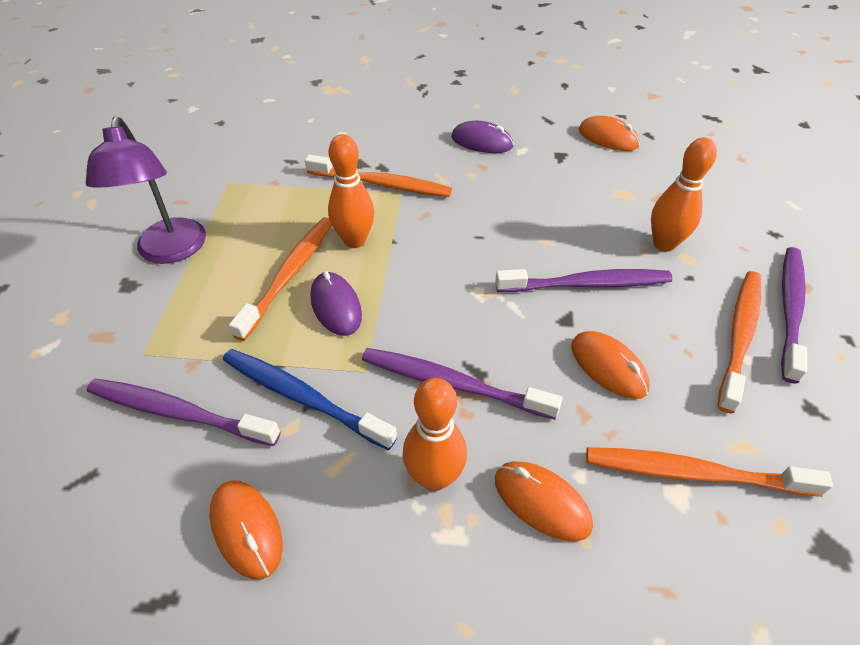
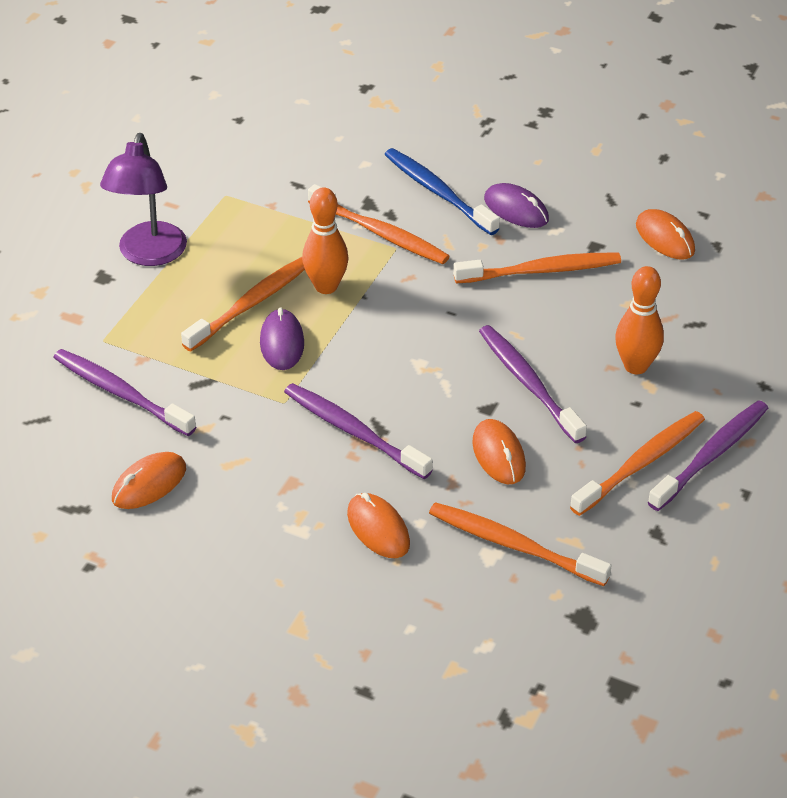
camera: 20 degrees right, 5 degrees down
orange mouse [210,480,283,580] -> orange mouse turned 60 degrees clockwise [112,452,186,509]
blue toothbrush [223,349,397,450] -> blue toothbrush moved to [384,148,500,235]
orange bowling pin [403,378,467,491] -> none
purple toothbrush [495,269,673,292] -> purple toothbrush turned 135 degrees counterclockwise [479,325,587,443]
none -> orange toothbrush [453,253,621,283]

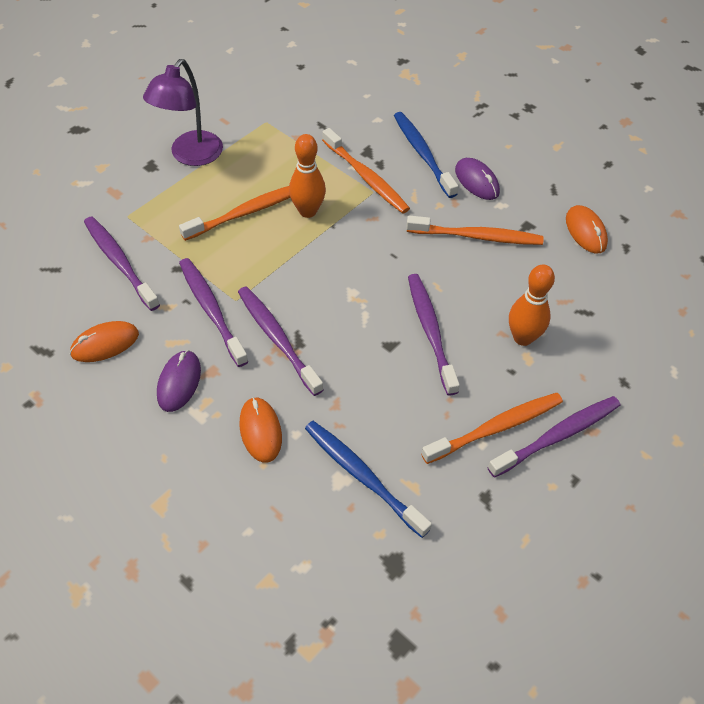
camera: 15 degrees right, 10 degrees up
purple mouse [260,307,304,370] -> purple mouse moved to [157,350,201,412]
orange toothbrush [429,502,612,586] -> blue toothbrush [305,421,432,538]
orange mouse [472,419,526,484] -> none
none -> purple toothbrush [179,258,248,367]

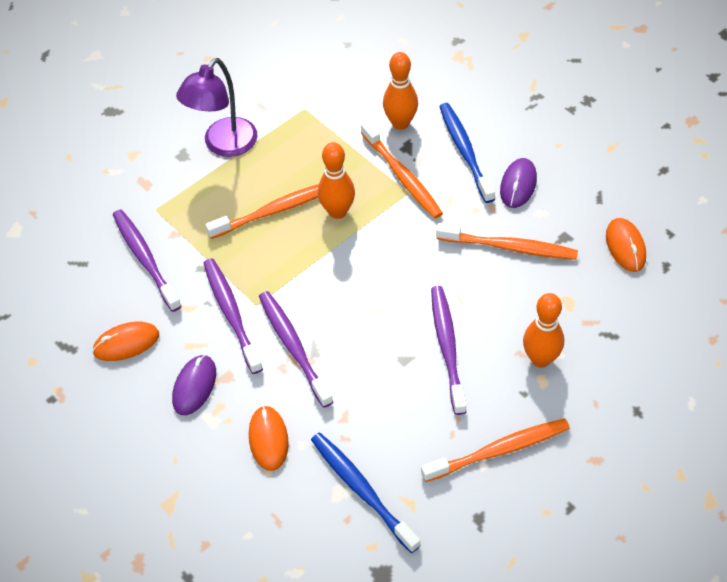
camera: 10 degrees right, 0 degrees up
purple mouse [455,158,500,200] -> purple mouse turned 45 degrees clockwise [500,158,537,208]
purple toothbrush [487,396,620,478] -> none
none -> orange bowling pin [383,52,418,130]

